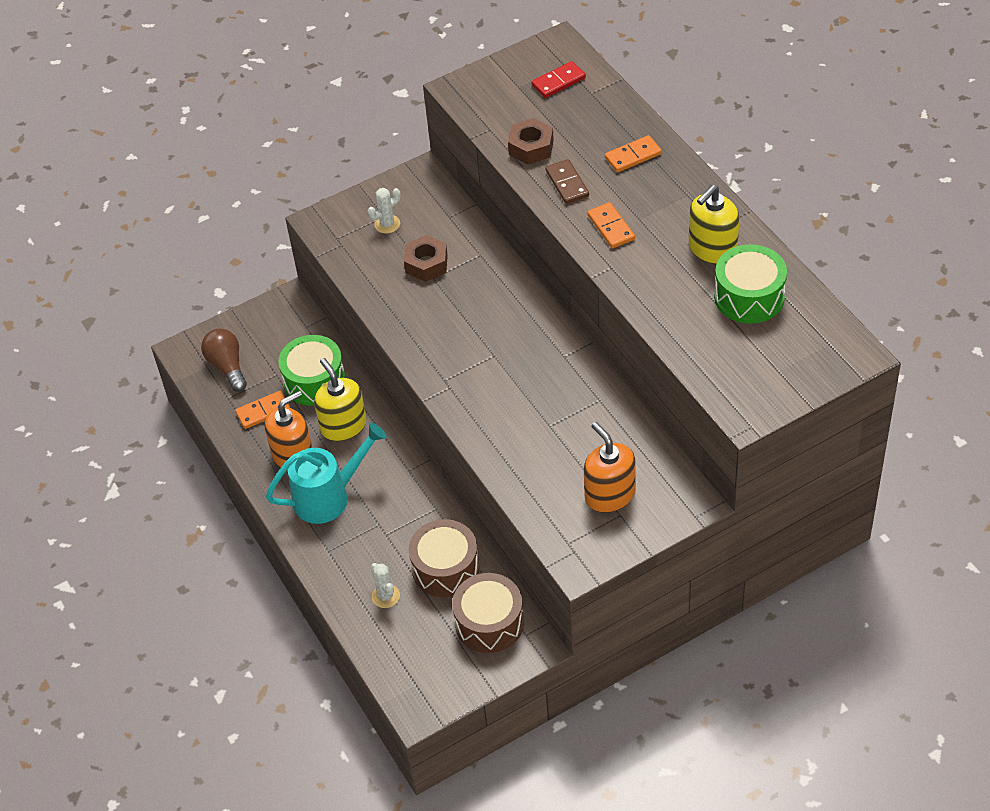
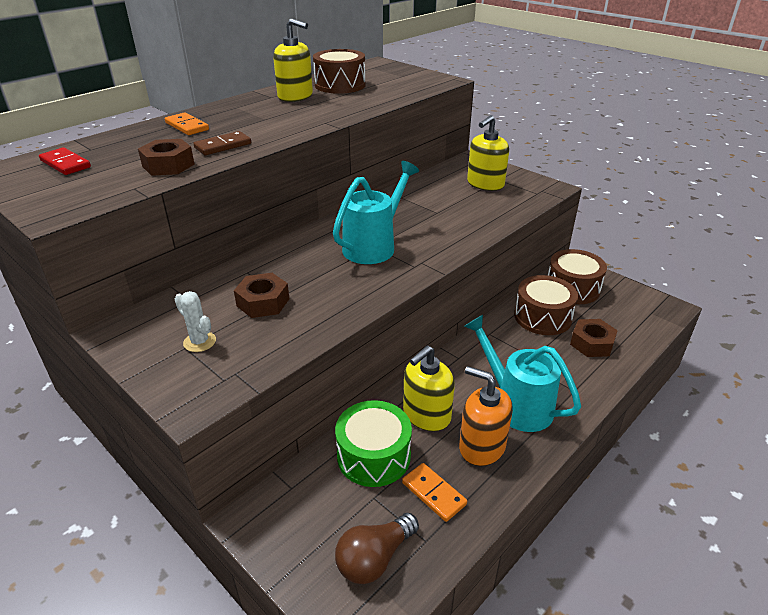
camera: 110 degrees left, 15 degrees down
white cactus [371,563,400,608] -> brown nut [570,319,618,357]
orange soap dispenser [584,422,636,513] -> yellow soap dispenser [467,115,509,191]
orange domino [587,202,635,248] -> none
green drum [714,244,787,324] -> brown drum [313,49,366,94]
none -> turquoise watering can [333,161,419,264]

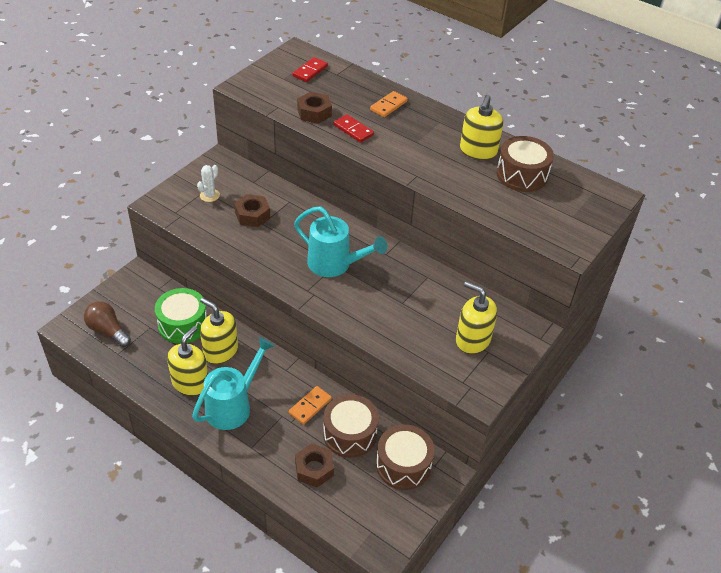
camera: 80 degrees right, 10 degrees up
brown domino [193,131,251,155] -> red domino [333,114,374,143]
orange domino [402,463,467,522] -> orange domino moved to [289,386,332,425]
orange soap dispenser [459,366,513,466] -> yellow soap dispenser [167,326,208,396]

